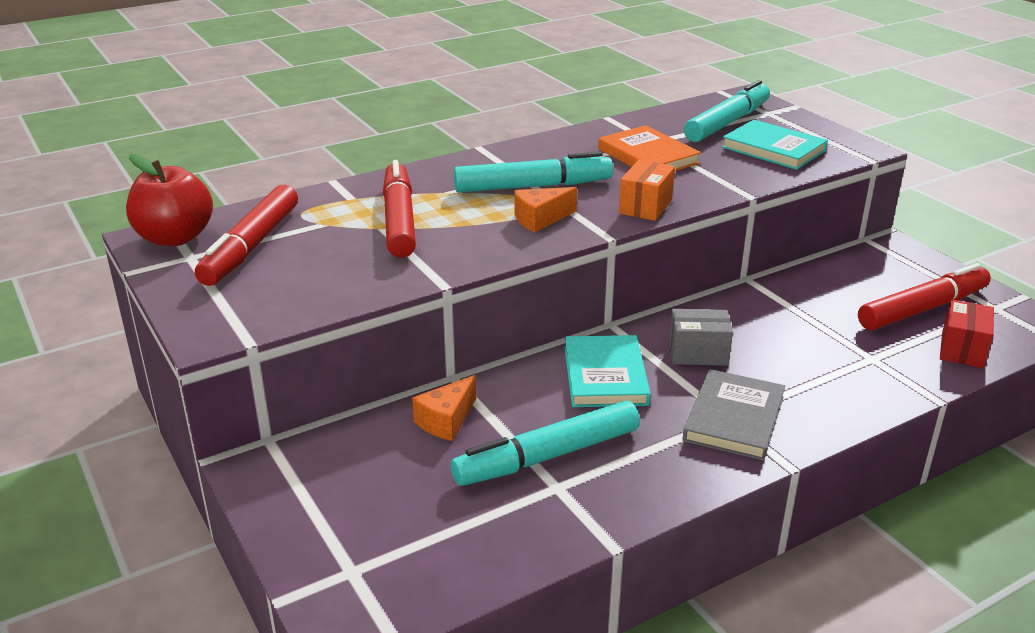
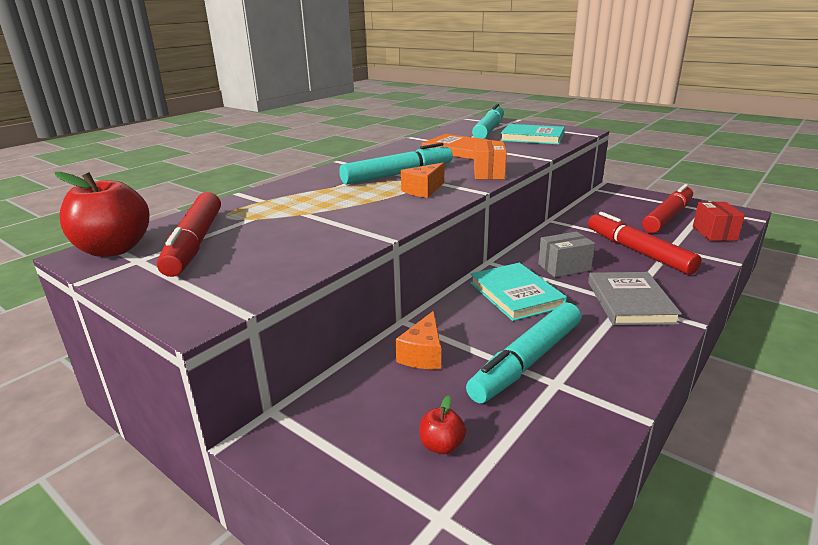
camera: 20 degrees left, 5 degrees down
red marker [383,160,416,258] -> red marker moved to [588,212,702,275]
none -> red apple [420,395,466,454]

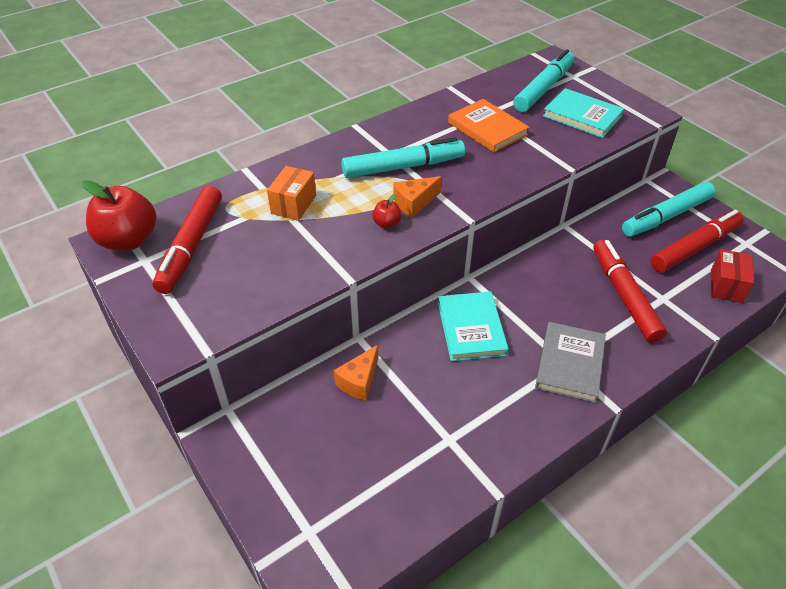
camera: 15 degrees right, 20 degrees up
red apple [420,395,466,454] -> red apple moved to [372,194,402,229]
turquoise marker [466,302,581,403] -> turquoise marker moved to [622,182,716,236]
orange box [474,141,507,180] -> orange box moved to [267,166,316,221]
grey box [538,232,595,277] -> none

